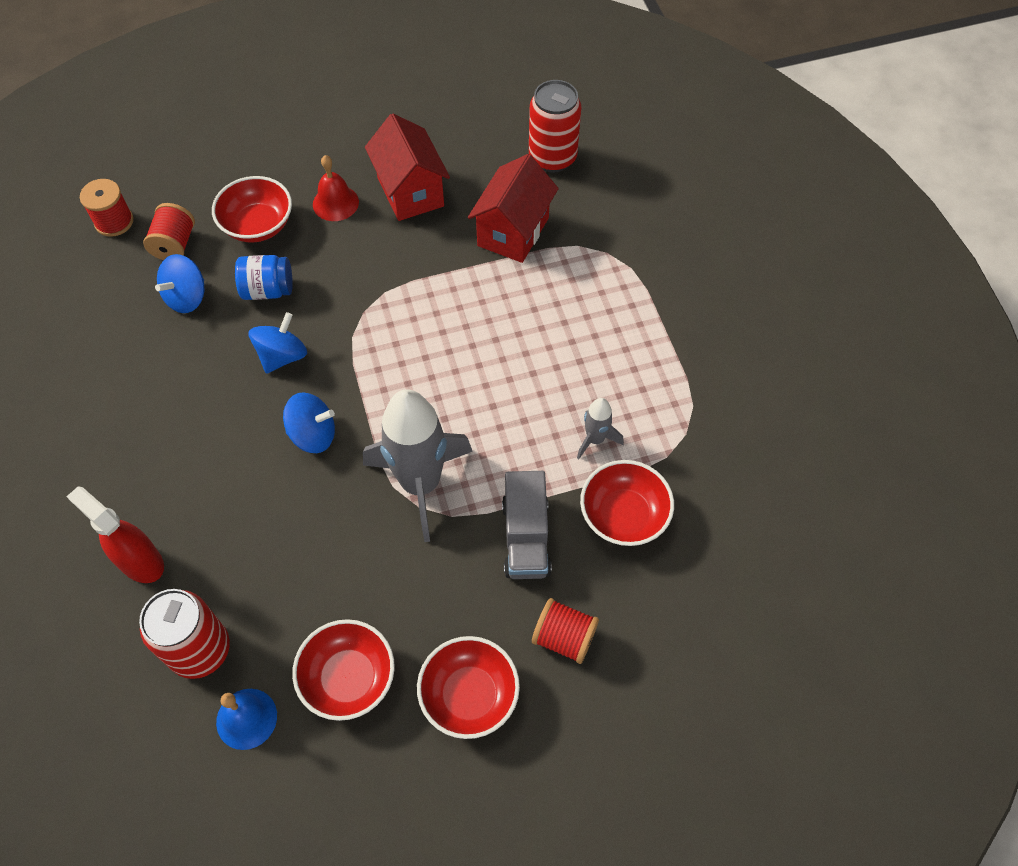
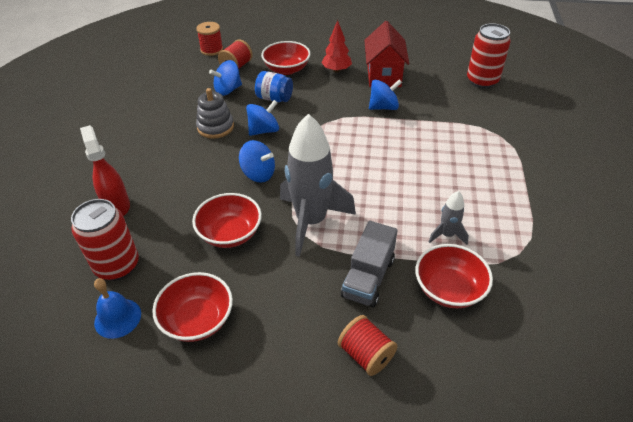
camera: 25 degrees right, 15 degrees down
red bell [313,155,359,221] -> red tree [321,20,352,73]
red bowl [417,636,520,739] -> red bowl moved to [192,193,262,248]
red house [468,154,559,263] -> none
none -> grey stacking toy [196,88,234,139]
none -> blue spinning top [369,79,402,110]

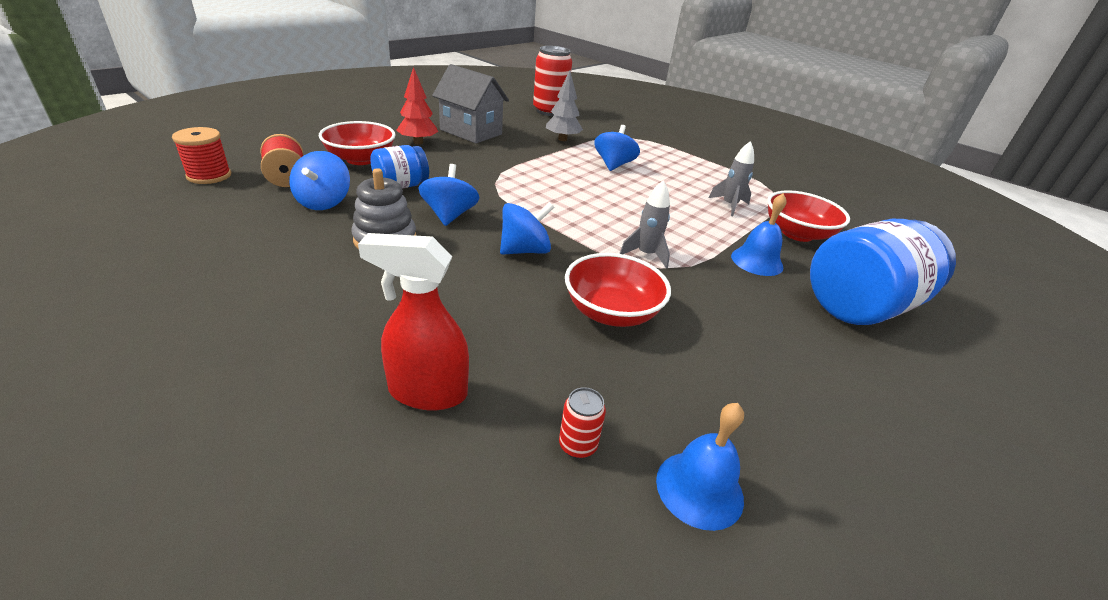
camera: 60 degrees left, 10 degrees down
red can [71,199,139,281] -> red can [559,387,606,459], size x0.44
red bowl [152,272,233,342] -> none
grey rocket [280,114,356,257] -> grey rocket [619,180,670,269], size x0.46
red spool [338,315,398,376] -> blue jar [810,219,956,325]
grey truck [341,221,397,307] -> blue bell [731,193,786,276]
red house [364,21,409,87] -> grey house [432,64,509,143]
blue spinning top [369,79,402,110] -> blue spinning top moved to [594,125,640,171]
none -> grey tree [546,71,583,141]

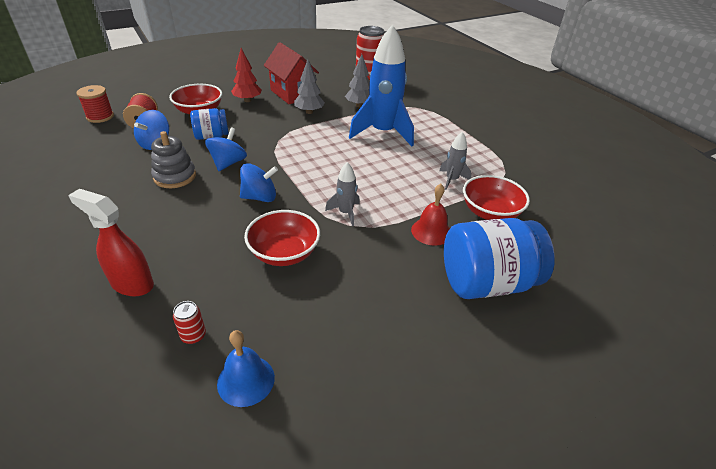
camera: 20 degrees right, 5 degrees up
grey house [432,64,509,143] -> red house [264,42,319,104]
blue spinning top [594,125,640,171] -> blue rocket [349,24,414,146]
blue bell [731,193,786,276] -> red bell [411,184,450,246]
none -> grey tree [294,59,325,114]

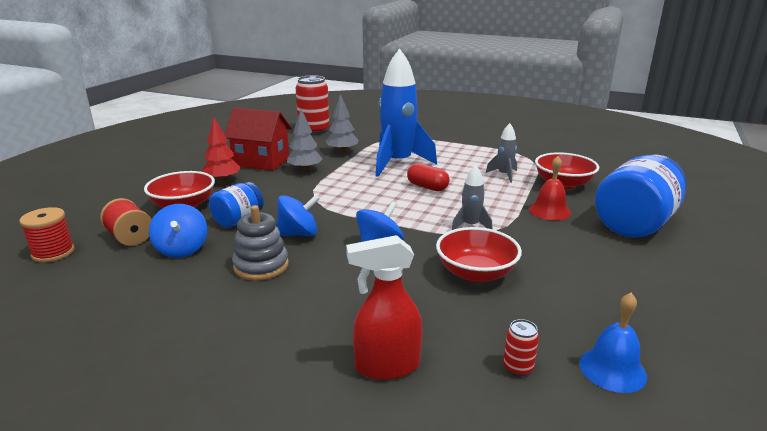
camera: 35 degrees left, 15 degrees down
blue spinning top [205,127,247,171] -> blue spinning top turned 90 degrees clockwise [277,195,320,236]
none -> red capsule [407,163,450,191]

